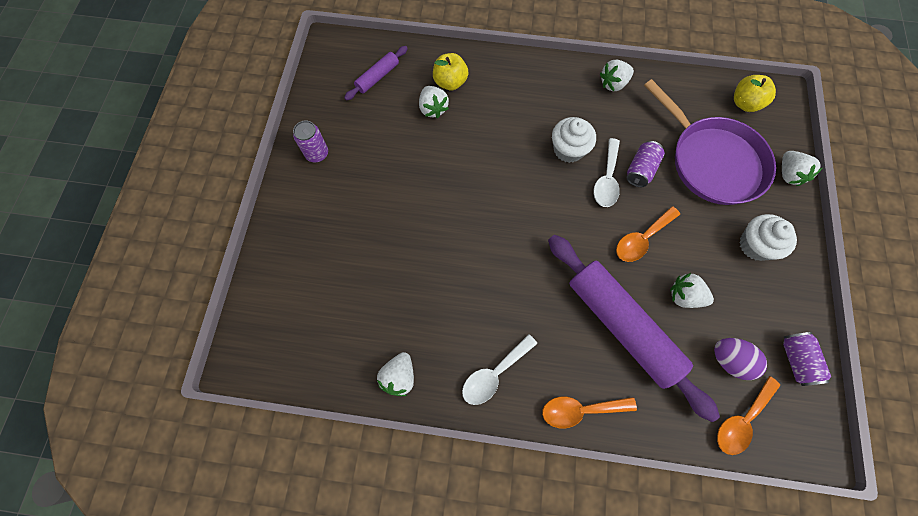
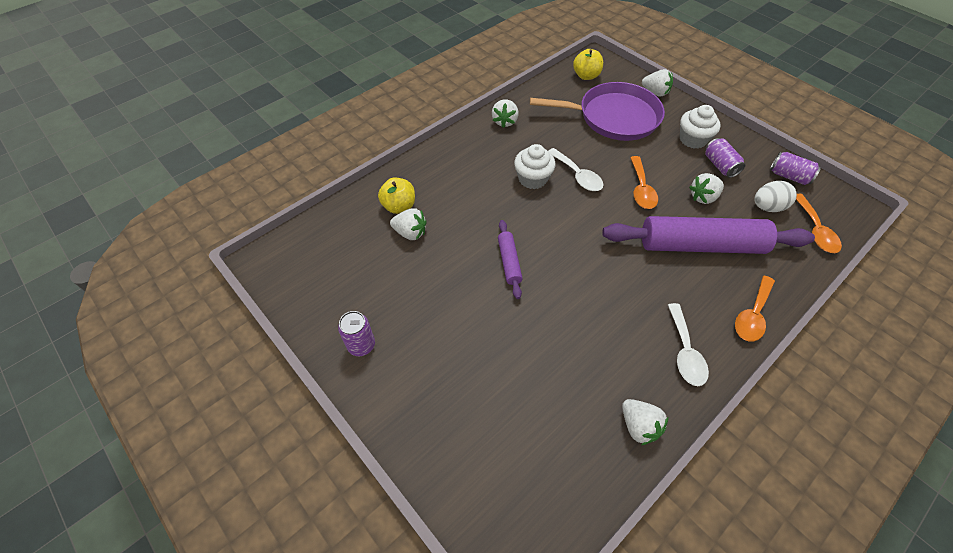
camera: 50 degrees left, 15 degrees down
purple rolling pin [344,46,408,101] -> purple rolling pin moved to [498,220,523,299]
purple can [627,141,665,187] -> purple can moved to [705,138,746,178]
purple egg [714,338,767,380] -> white egg [754,181,797,212]

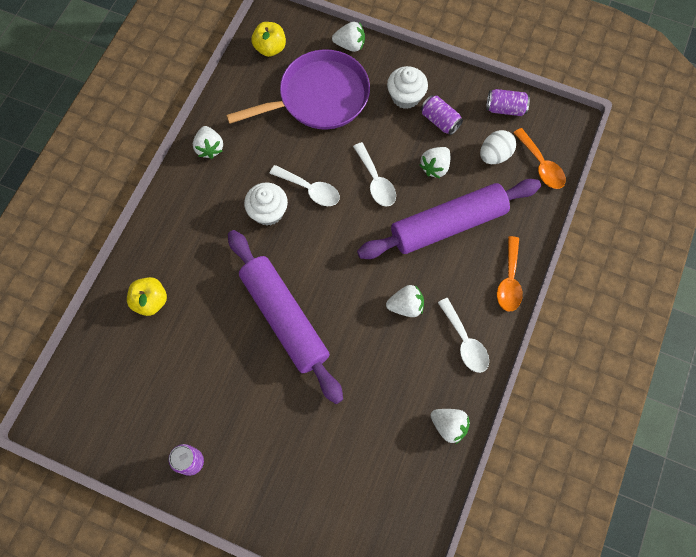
camera: 25 degrees left, 15 degrees up
white strawberry [390,208,427,240] -> white strawberry moved to [386,285,424,317]
purple rolling pin [498,220,523,299] -> purple rolling pin [228,230,343,404], size x2.18
orange spoon [630,156,658,209] -> white spoon [353,142,396,207]

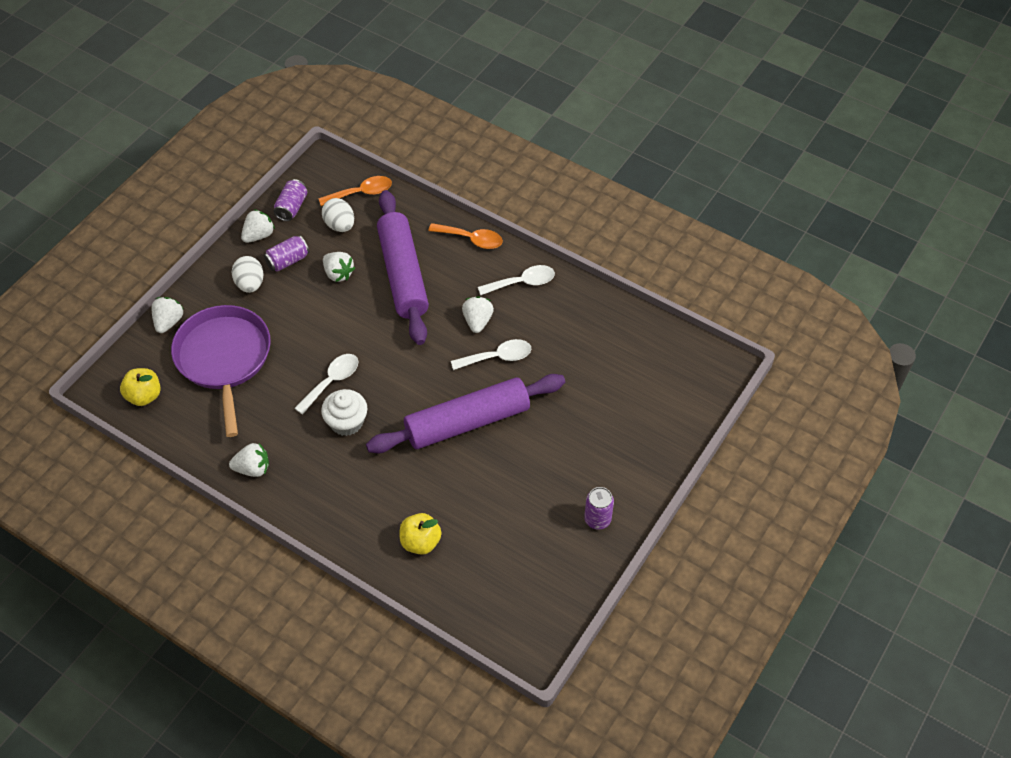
camera: 80 degrees left, 15 degrees down
white spoon [353,142,396,207] -> white spoon moved to [451,339,531,370]
white cupcake [387,66,428,109] -> white egg [232,256,264,293]
white strawberry [431,409,470,444] -> white strawberry moved to [241,209,275,243]

